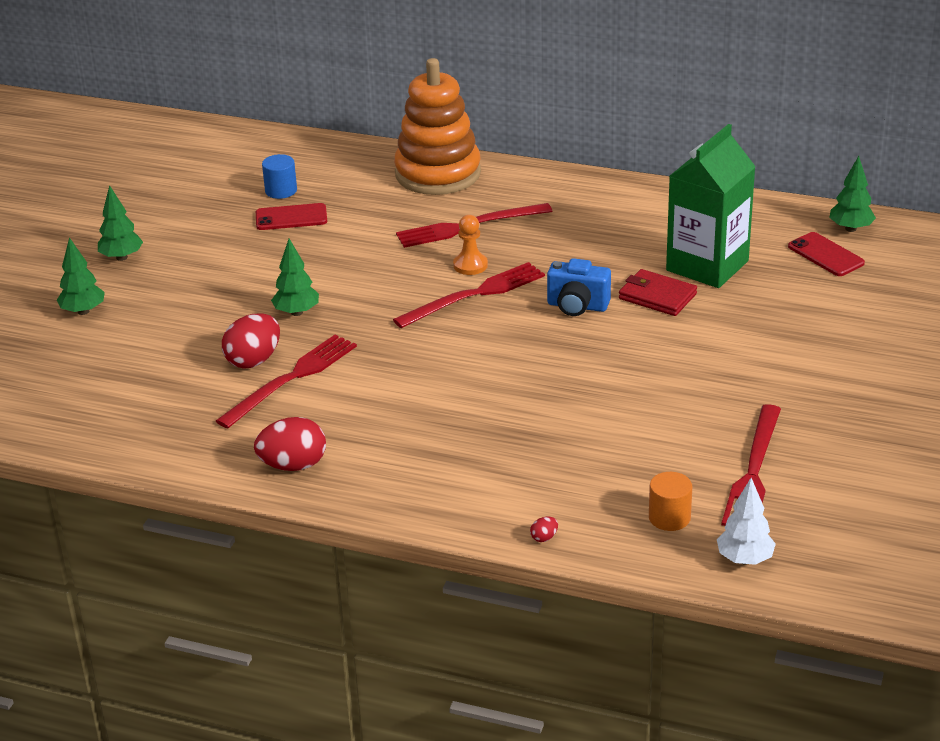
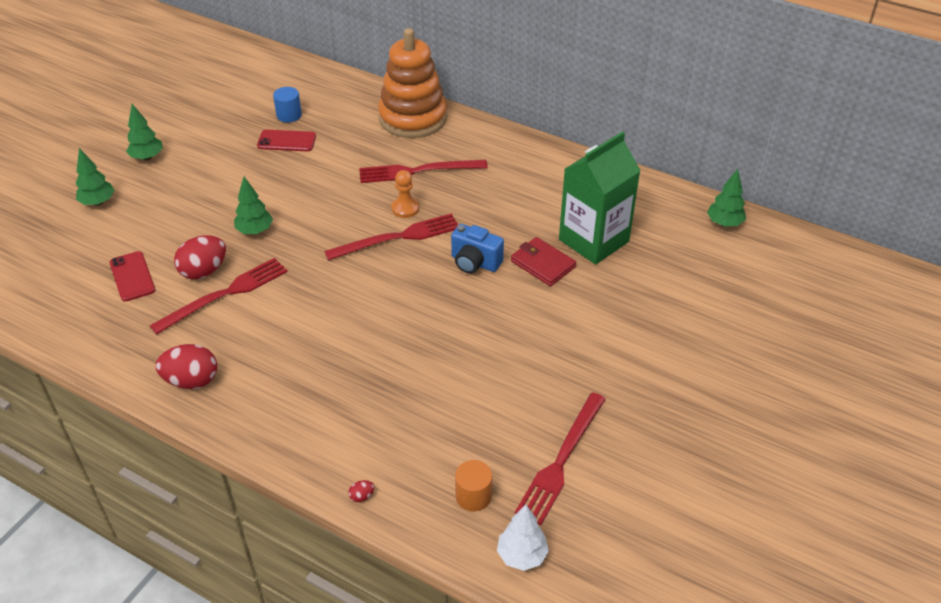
camera: 10 degrees right, 10 degrees up
red phone [788,232,865,276] -> red phone moved to [110,251,155,302]

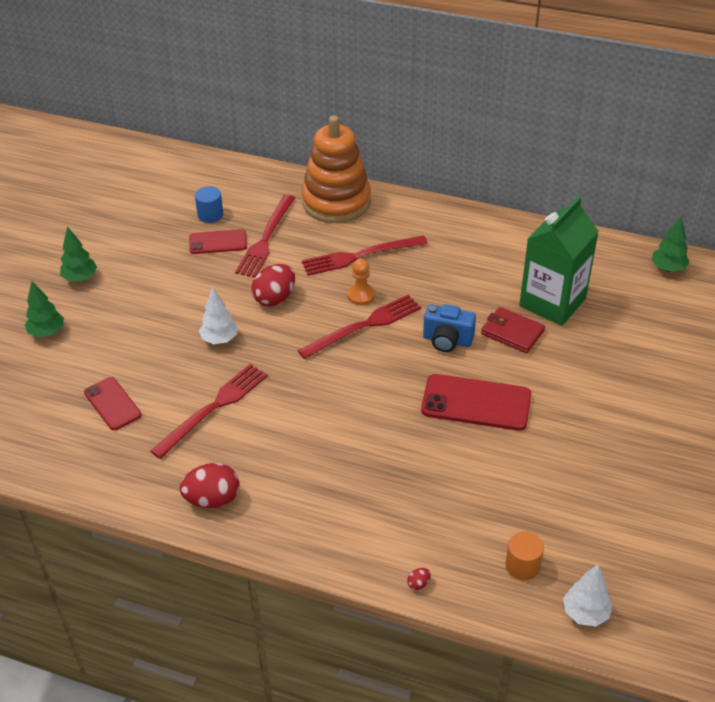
camera: 10 degrees left, 0 degrees up
red egg [174,235,226,279] -> red egg moved to [251,264,295,307]
green tree [234,177,273,234] -> white tree [199,287,238,344]
red fork [515,392,606,525] -> red fork moved to [235,194,295,278]
none -> red phone [421,374,531,431]

